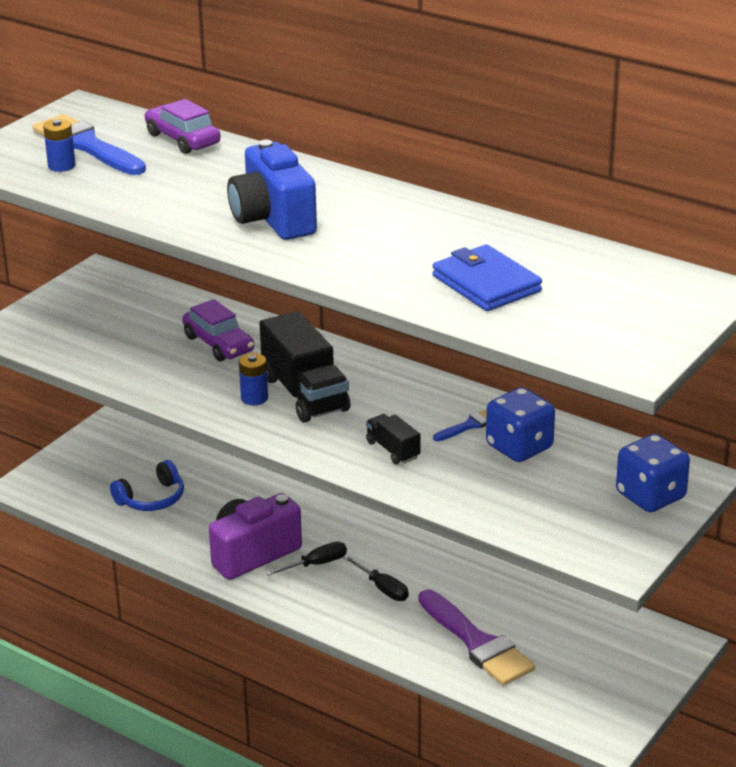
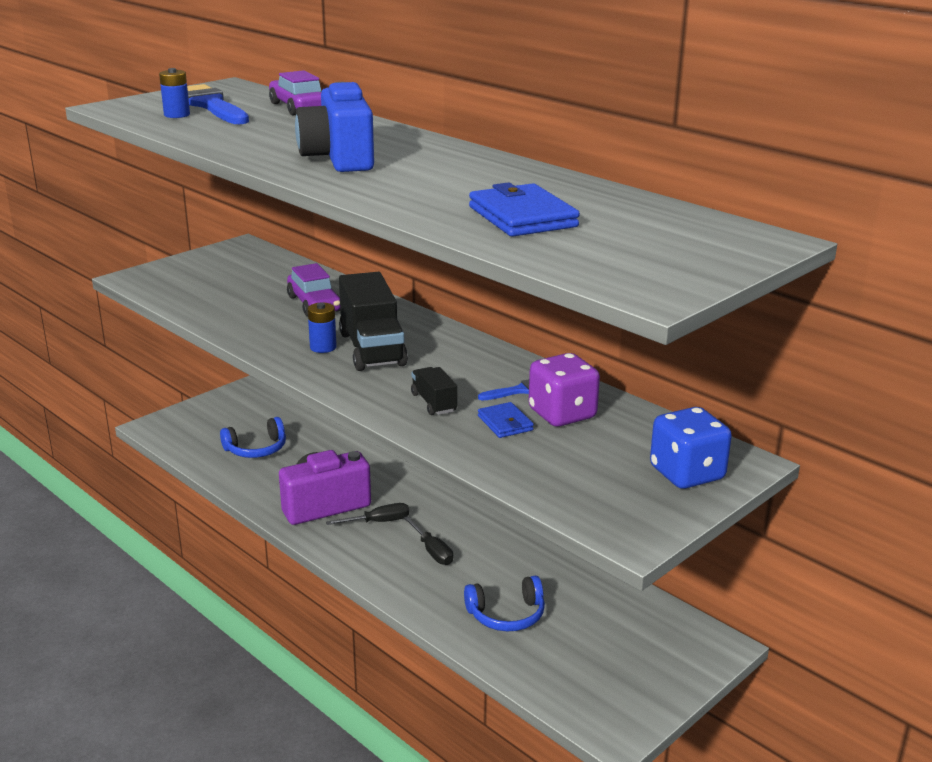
camera: 10 degrees right, 5 degrees down
purple brush [418,589,535,685] -> blue headphones [464,576,545,631]
blue dice [486,387,555,462] -> purple dice [529,353,600,427]
none -> blue wallet [478,402,534,438]

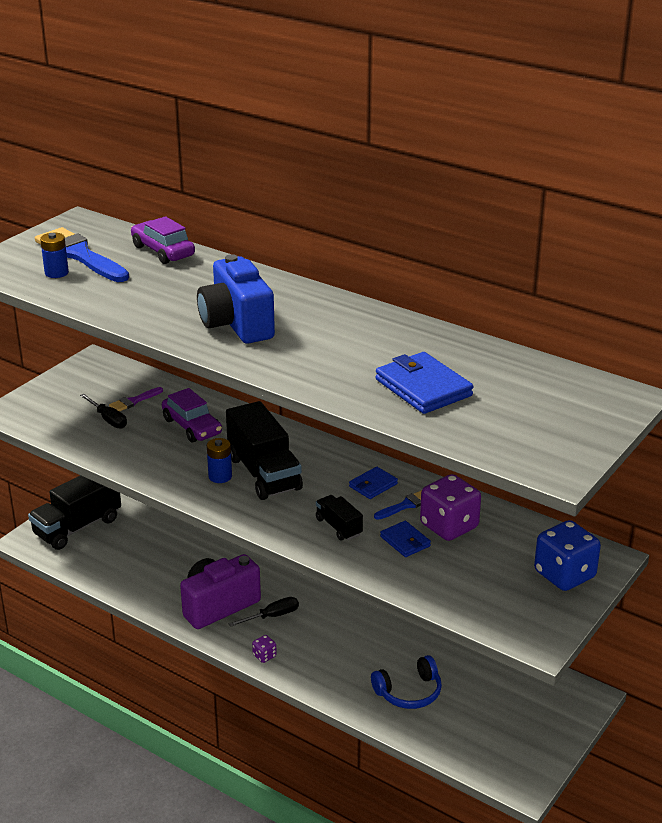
camera: 10 degrees left, 5 degrees up
blue headphones [220,417,286,458] -> none
black screwdriver [404,516,453,565] -> black screwdriver moved to [80,394,127,429]
none -> black truck [28,475,121,550]
none -> purple brush [109,387,163,411]
none -> purple dice [252,635,277,663]
none -> blue wallet [349,467,398,499]

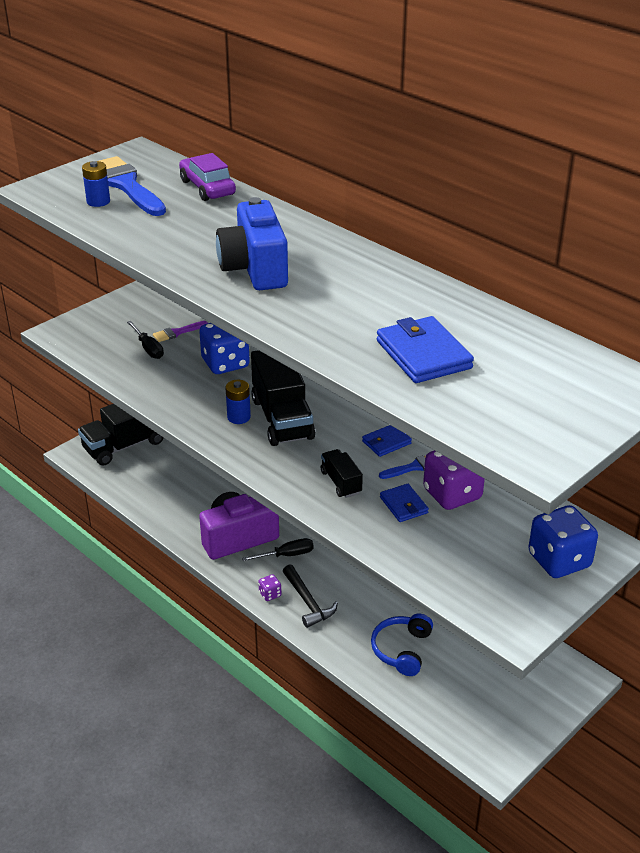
camera: 10 degrees right, 5 degrees up
purple car [162,388,222,442] -> blue dice [199,323,250,374]
blue headphones [371,655,442,709] -> blue headphones turned 120 degrees clockwise [371,613,433,676]
none -> black hammer [283,564,338,628]

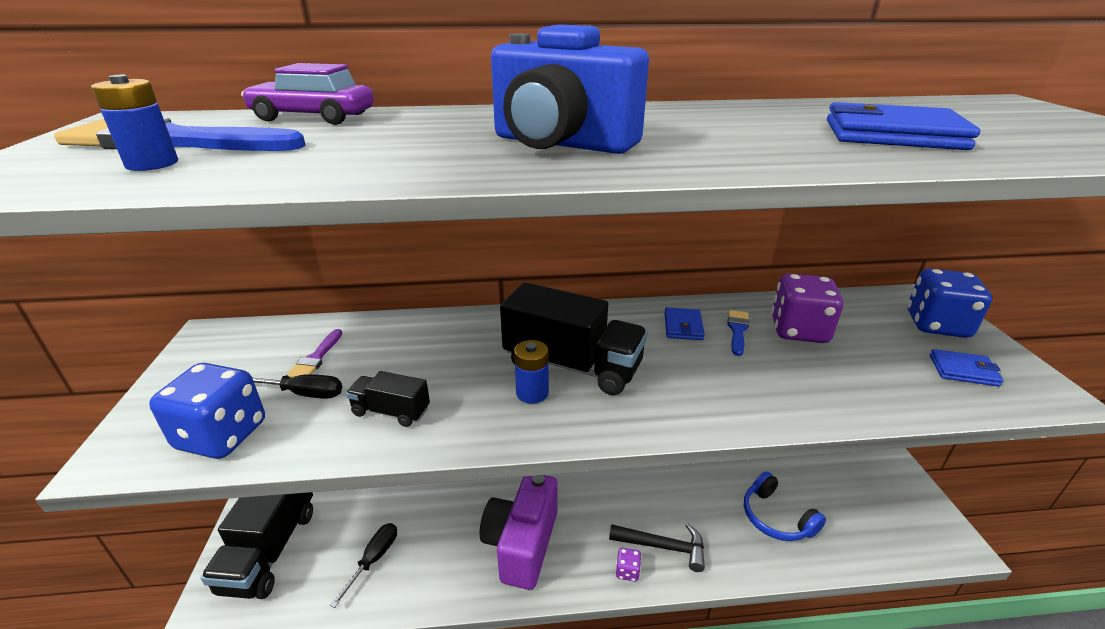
camera: 50 degrees left, 5 degrees down
blue dice [199,323,250,374] -> blue dice moved to [149,363,265,459]
black screwdriver [242,538,314,561] -> black screwdriver moved to [330,523,397,608]
black truck [321,449,363,498] -> black truck moved to [346,371,430,427]
blue wallet [380,484,429,522] -> blue wallet moved to [930,349,1004,387]

